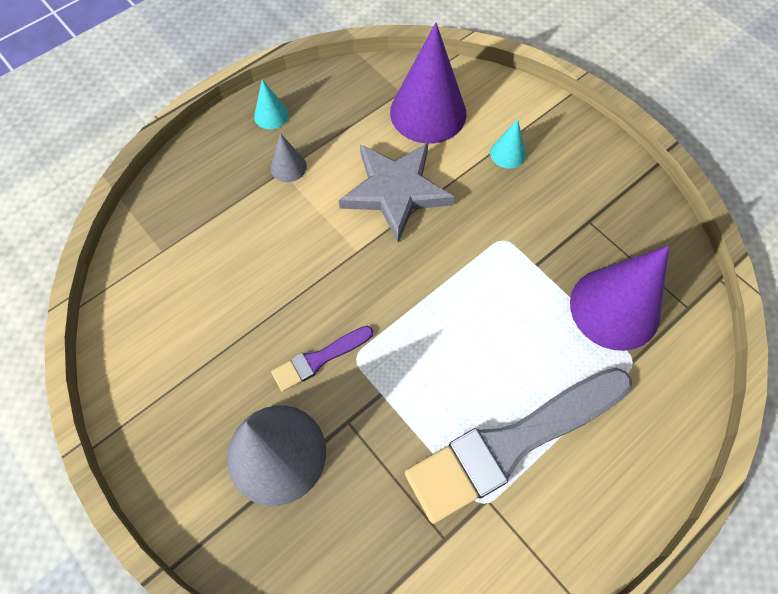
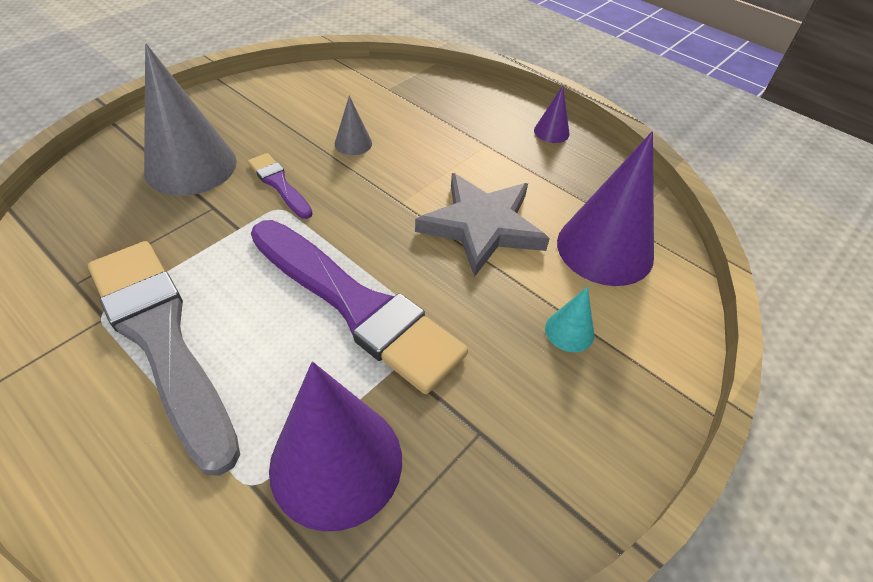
camera: 80 degrees right, 15 degrees down
turquoise cone [254,79,289,129] -> purple cone [534,86,570,143]
grey cone [271,133,307,182] -> grey cone moved to [335,95,372,155]
none -> purple brush [251,220,468,394]

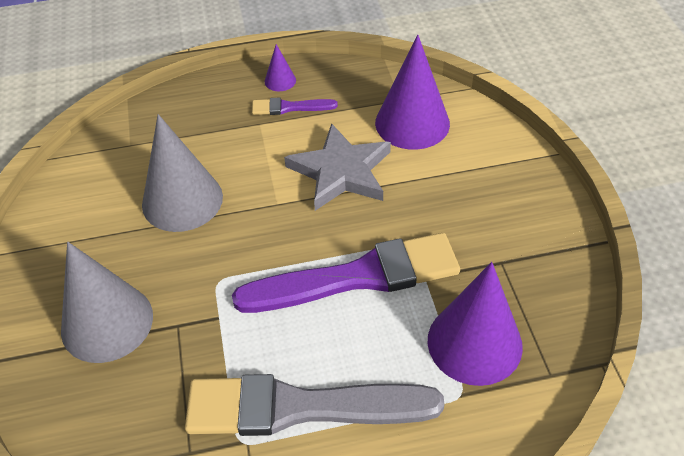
camera: 50 degrees left, 0 degrees up
purple brush [248,153,313,219] -> purple brush moved to [252,97,338,115]
grey cone [335,95,372,155] -> grey cone [142,114,223,232], size x2.22
turquoise cone [545,286,594,352] -> none

